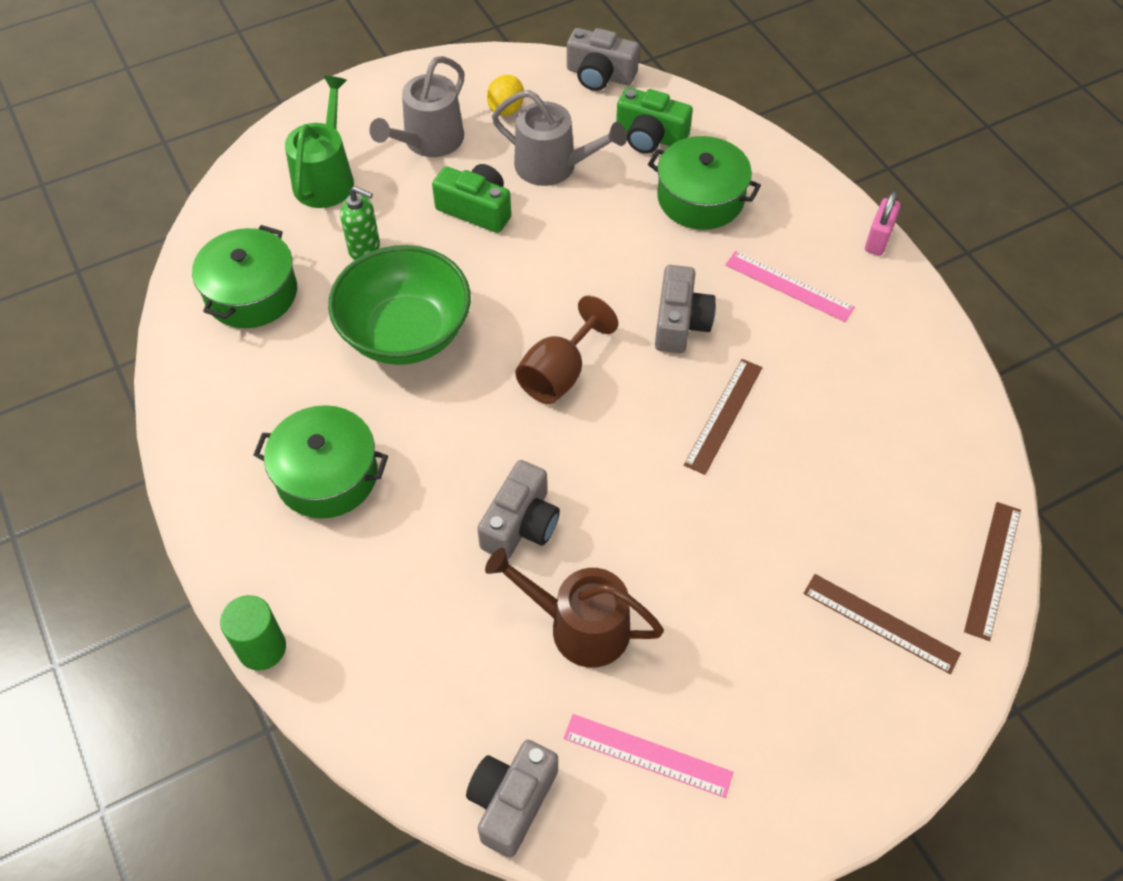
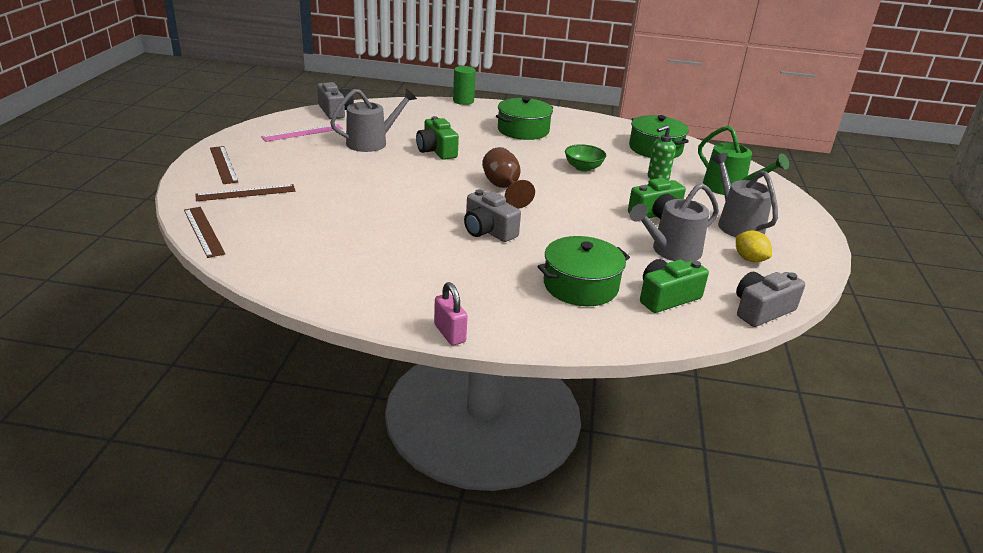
camera: 125 degrees right, 25 degrees down
green bowl [328,245,471,365] -> green bowl [565,144,606,172], size x0.50
grey camera [477,460,560,559] -> green camera [416,116,459,160]
brown watering can [485,548,664,668] -> grey watering can [330,89,417,152]
brown ruler [684,359,763,475] -> brown ruler moved to [210,146,238,184]
pink ruler [725,251,855,322] -> none

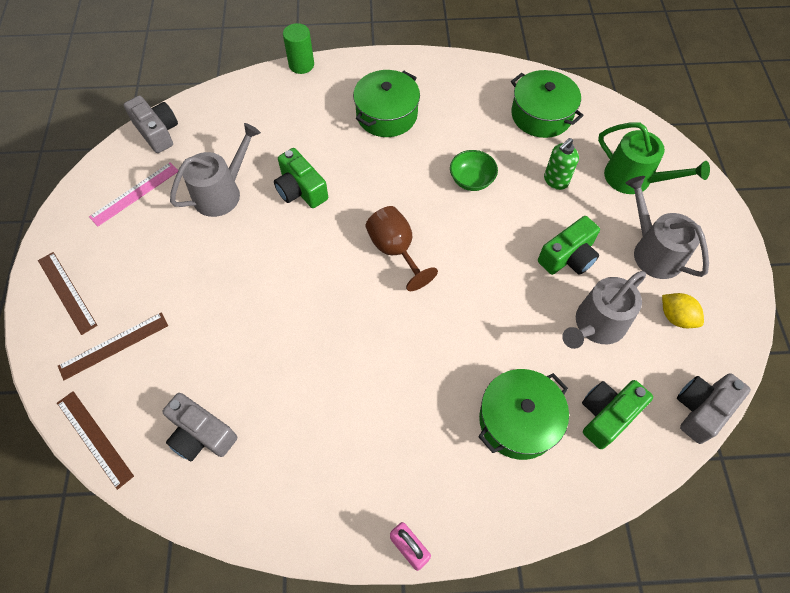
camera: 10 degrees left, 30 degrees up
grey camera [464,189,521,242] -> grey camera moved to [162,393,237,462]

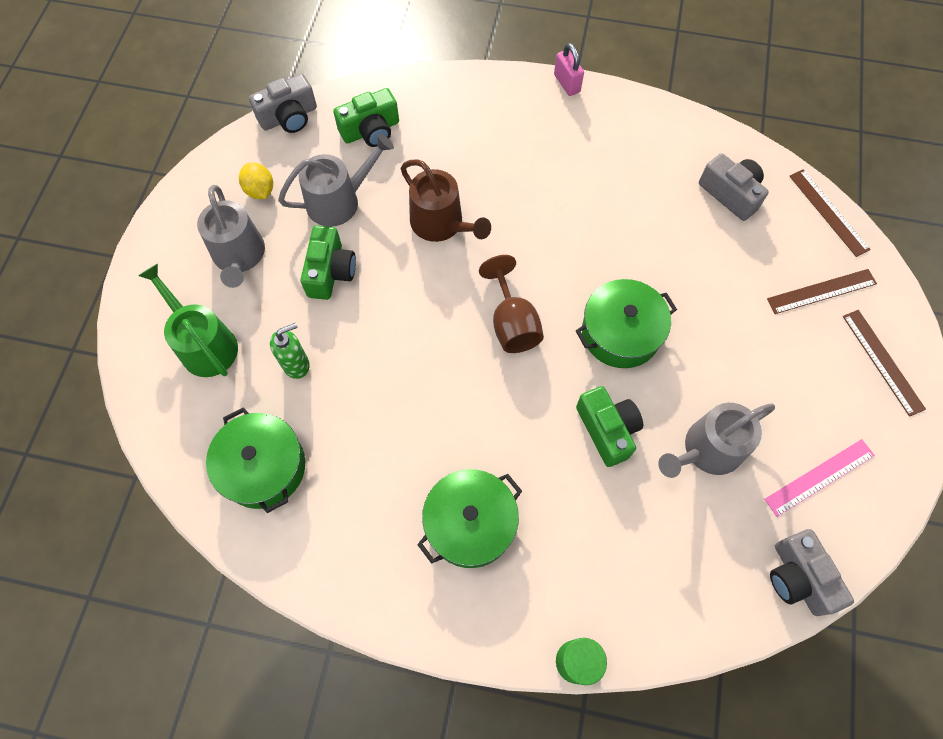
camera: 165 degrees left, 5 degrees up
green bowl [450,150,498,191] -> none
green pot [478,369,569,460] -> green pot moved to [576,279,677,368]
green camera [538,216,600,275] -> green camera turned 120 degrees clockwise [300,225,356,300]
none -> brown watering can [401,159,491,242]

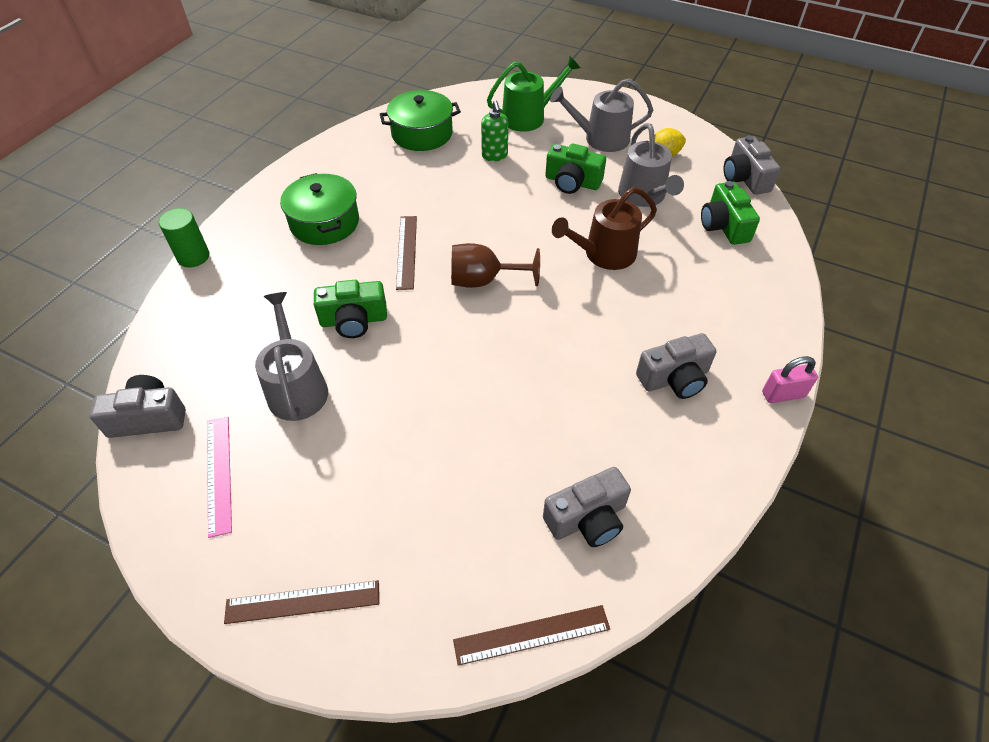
camera: 105 degrees right, 15 degrees down
green pot [576,279,677,368] -> none
brown ruler [767,269,877,314] -> brown ruler moved to [396,216,417,290]
none -> grey camera [636,333,716,399]

